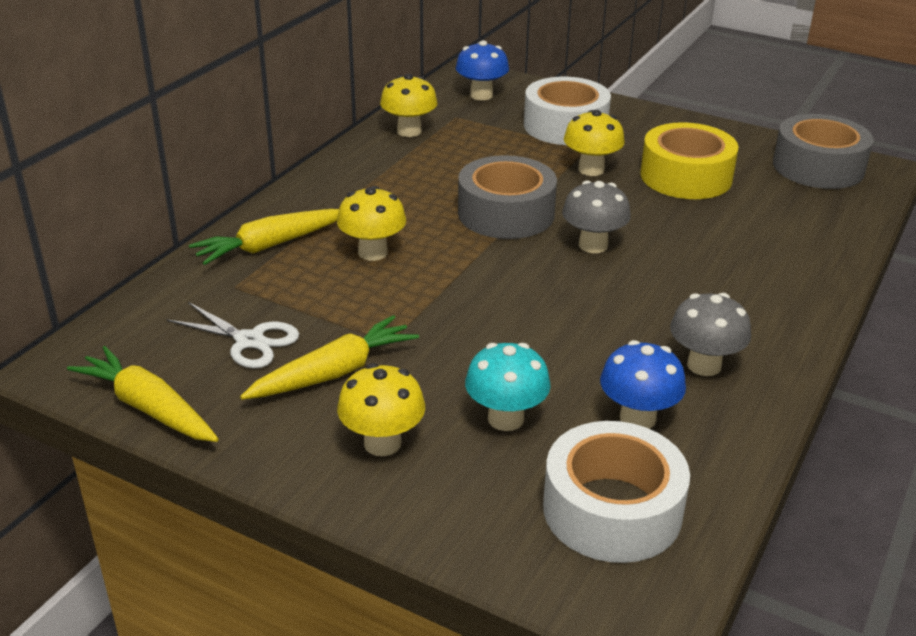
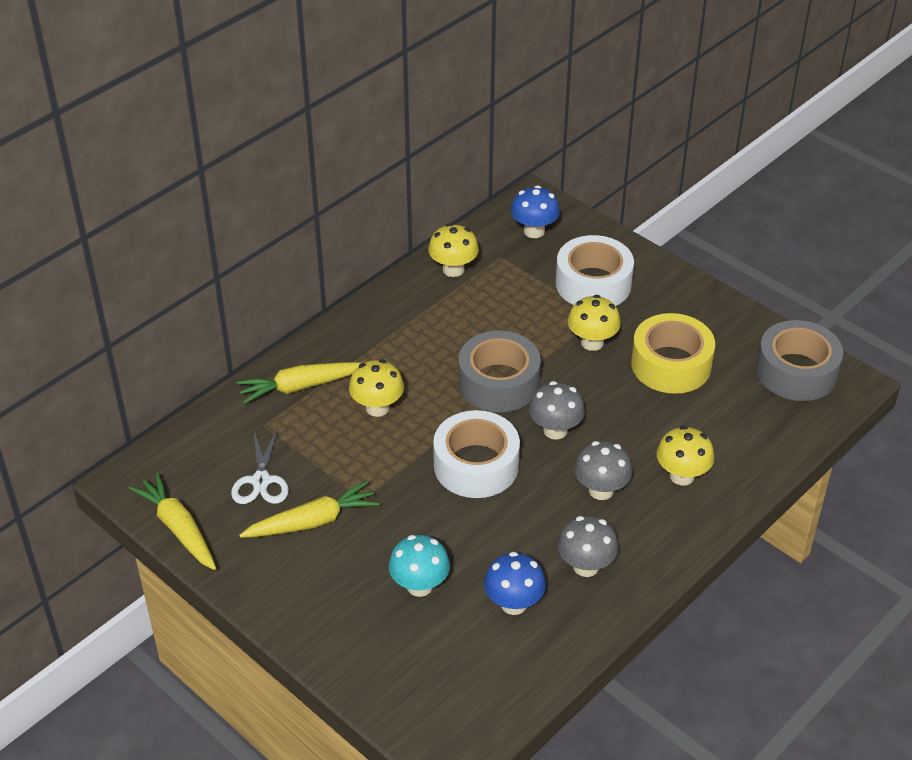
camera: 15 degrees right, 10 degrees up
white scissors [166,302,299,369] -> white scissors turned 45 degrees clockwise [231,428,289,504]
yellow mushroom [337,363,425,456] -> yellow mushroom moved to [656,426,714,486]
white tape [543,421,690,563] -> white tape moved to [433,410,520,498]
none -> grey mushroom [574,441,632,500]

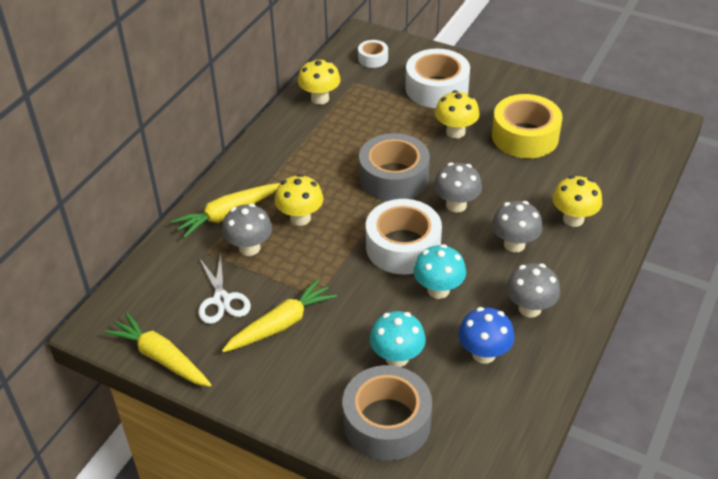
camera: 15 degrees left, 0 degrees up
blue mushroom [511,185,560,238] -> white tape [358,40,388,68]
grey tape [756,320,843,401] -> grey tape moved to [343,365,432,460]
none -> grey mushroom [222,204,272,256]
none -> turquoise mushroom [414,244,466,299]

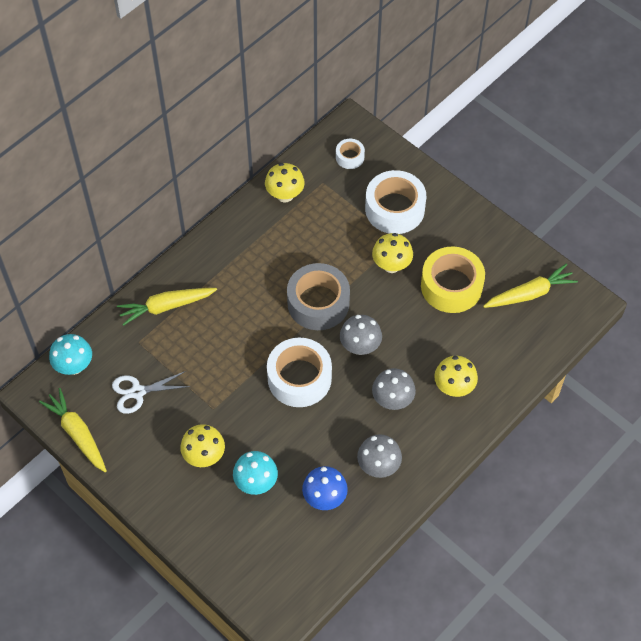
camera: 15 degrees right, 15 degrees up
white scissors [198,252,251,324] -> white scissors turned 75 degrees clockwise [112,371,191,414]
grey mushroom [222,204,272,256] -> none
yellow carrot [222,278,337,353] -> yellow carrot moved to [483,263,578,308]
yellow mushroom [275,174,323,226] -> yellow mushroom moved to [180,424,225,467]
grey tape [343,365,432,460] -> none
turquoise mushroom [414,244,466,299] -> turquoise mushroom moved to [49,334,92,375]

